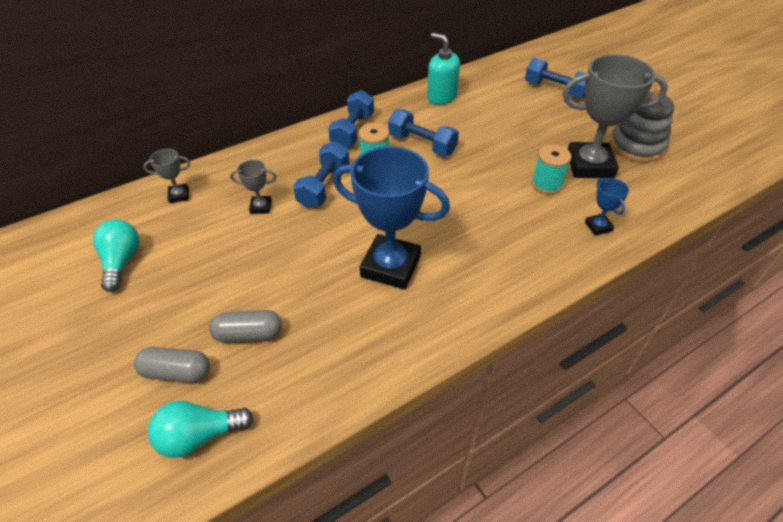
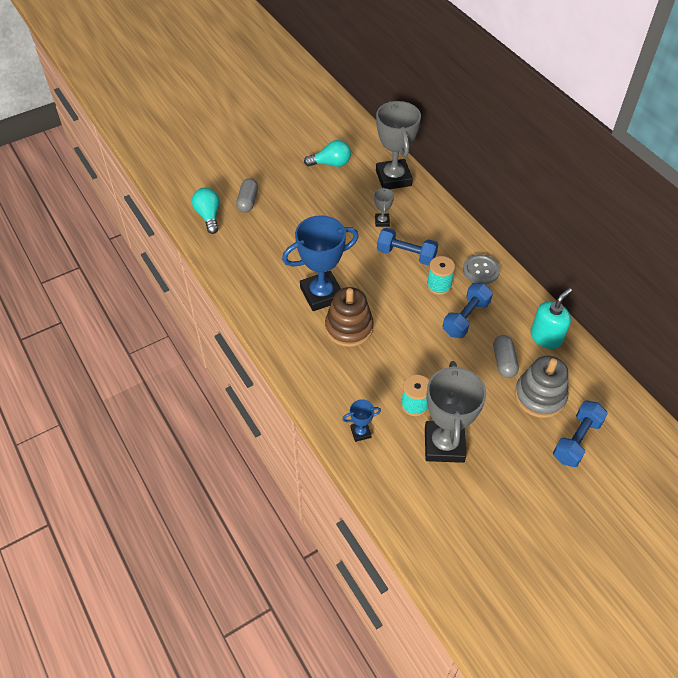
camera: 90 degrees right, 5 degrees up
grey trophy [143,149,190,203] -> grey trophy [376,101,421,189], size x2.24
grey capsule [209,310,282,343] -> grey capsule moved to [493,335,519,378]
blue dumbbell [328,90,374,148] -> grey button [463,254,500,284]
blue trophy [333,147,450,290] -> blue trophy turned 45 degrees clockwise [282,215,359,311]
grey stacking toy [610,86,674,162] -> grey stacking toy moved to [515,356,568,418]
none -> brown stacking toy [325,287,374,347]

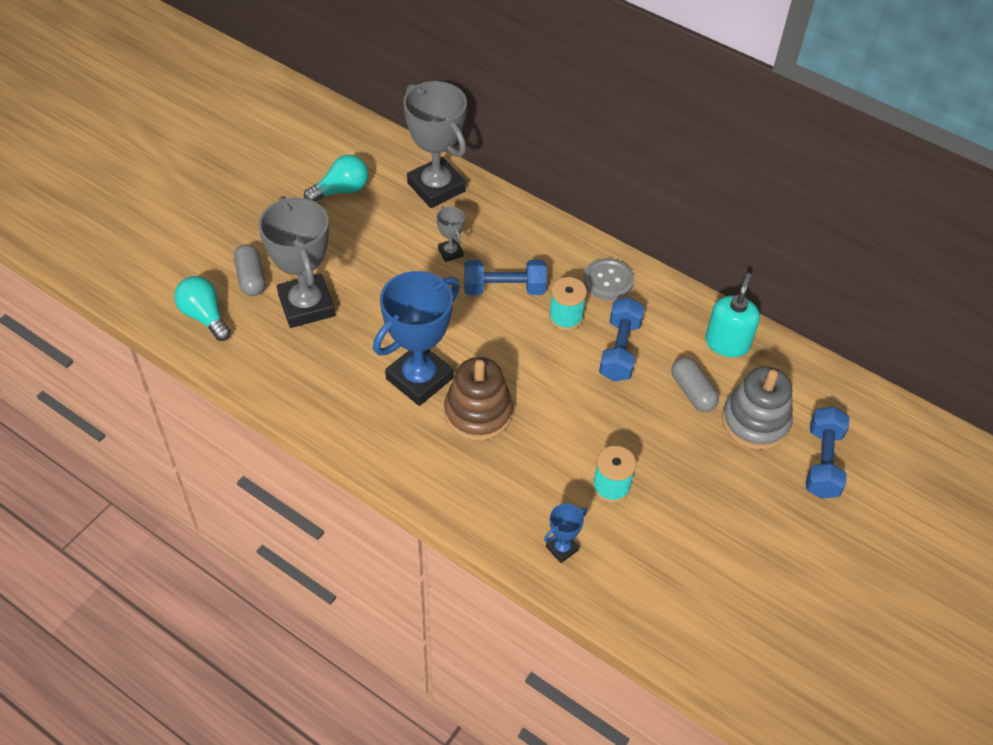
camera: 25 degrees left, 0 degrees up
grey trophy [425,361,486,463] -> grey trophy moved to [258,196,335,328]

